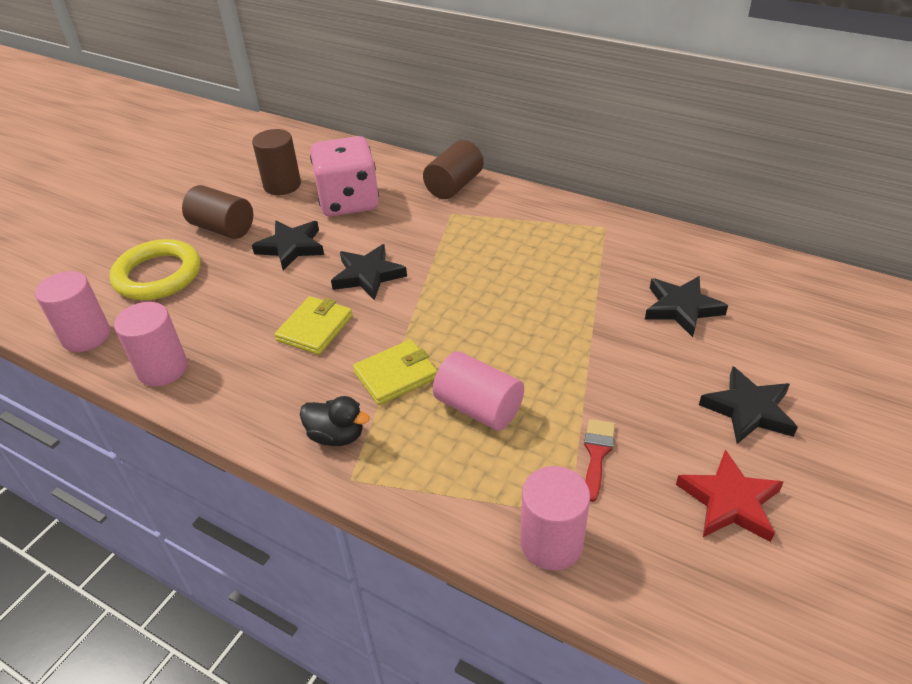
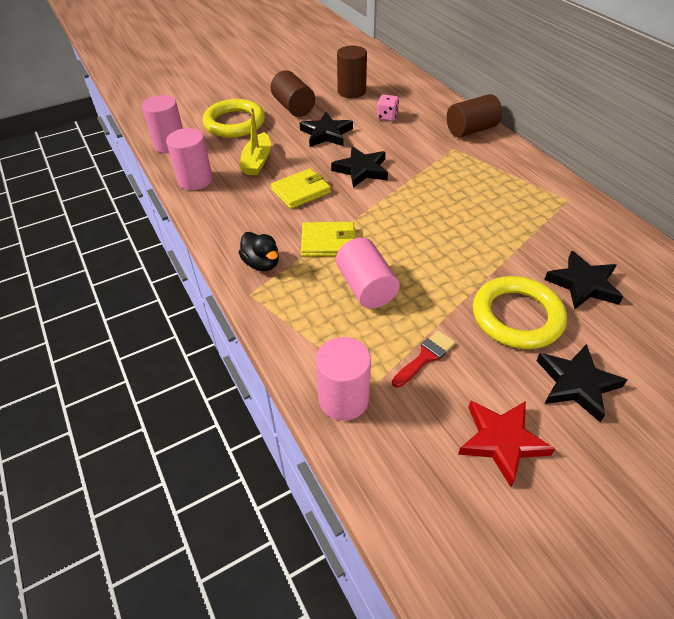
camera: 30 degrees right, 5 degrees up
pink dice [310,136,379,217] -> pink dice [377,94,399,121], size x0.42
none -> yellow boat [239,108,271,175]
none -> yellow ring [473,276,567,349]

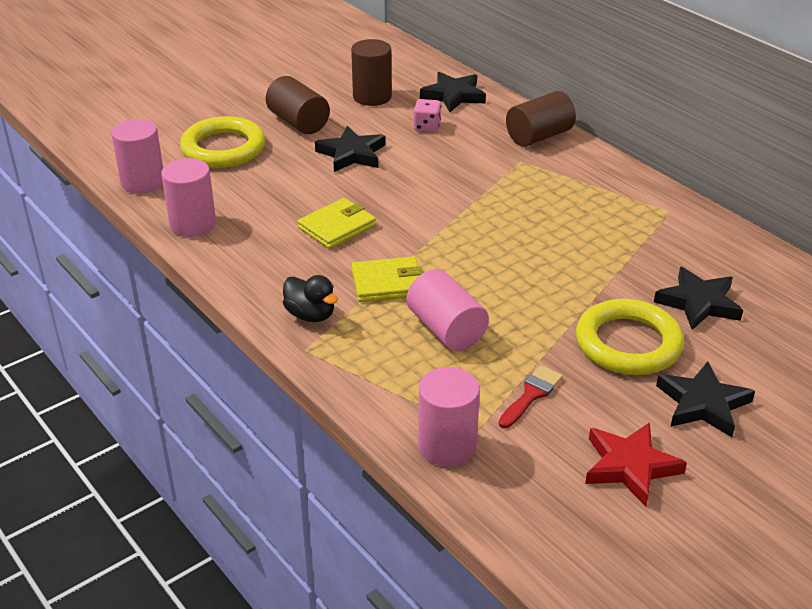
camera: 10 degrees left, 10 degrees down
yellow boat [239,108,271,175] -> none
black star [331,146,388,188] -> black star moved to [420,72,486,112]

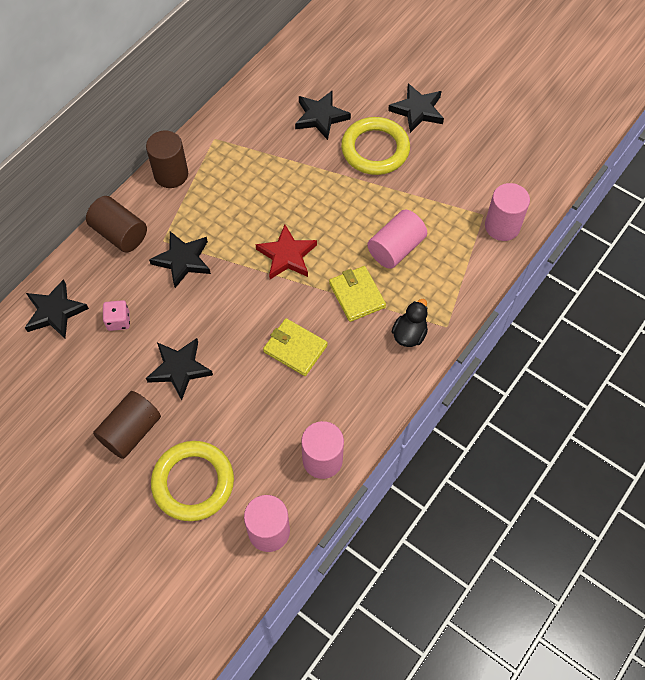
camera: 105 degrees left, 25 degrees up
brown cylinder [351,39,392,106] -> brown cylinder moved to [146,130,188,188]
red brush [498,366,563,428] -> none
red star [585,422,687,506] -> red star moved to [255,224,317,279]
none -> black star [149,231,211,288]

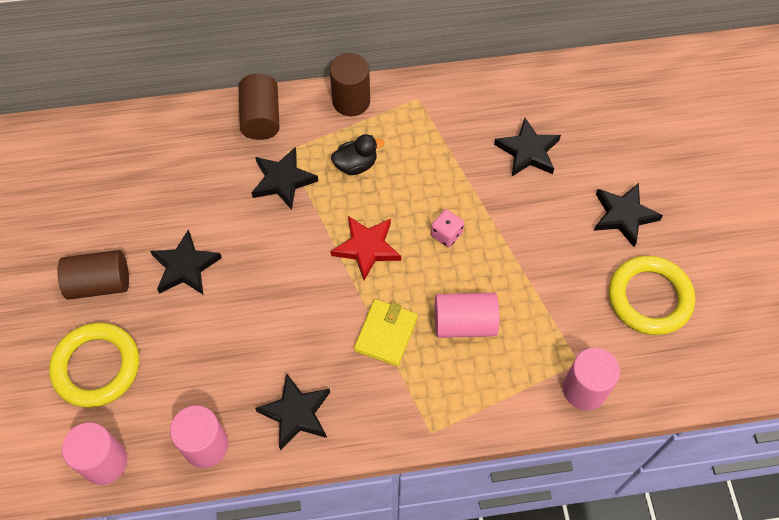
camera: 45 degrees right, 0 degrees up
black star [25,279,89,338] -> black star moved to [255,373,330,450]
pink dice [103,300,130,331] -> pink dice moved to [431,209,464,247]
yellow wallet [263,318,328,376] -> none
yellow ring [341,117,410,175] -> yellow ring moved to [609,255,695,335]
black duck [391,299,428,347] -> black duck moved to [331,134,384,175]

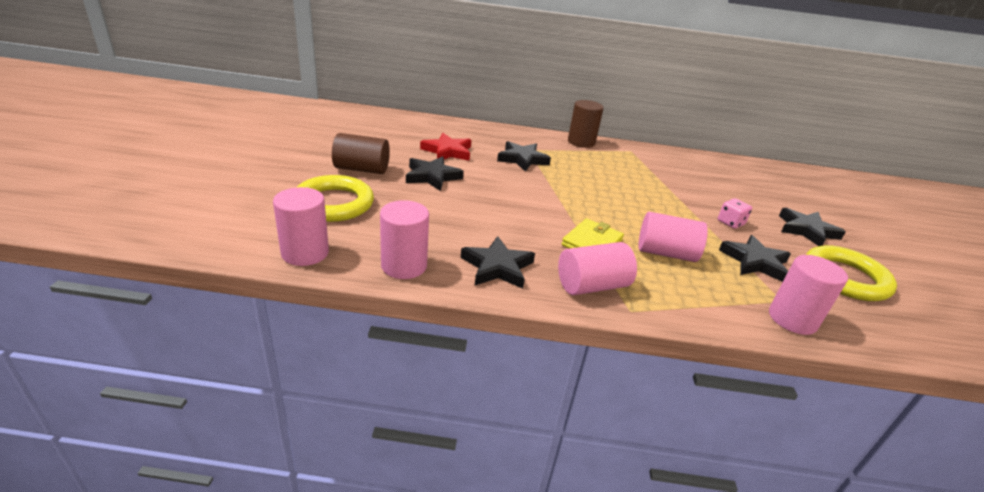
camera: 10 degrees right, 30 degrees down
brown cylinder [239,74,280,140] -> none
black duck [331,134,384,175] -> none
red star [331,216,401,280] -> red star moved to [420,133,471,161]
pink dice [431,209,464,247] -> pink dice moved to [718,198,752,229]
black star [494,118,561,176] -> black star moved to [719,235,791,282]
none -> pink cylinder [558,242,637,295]

